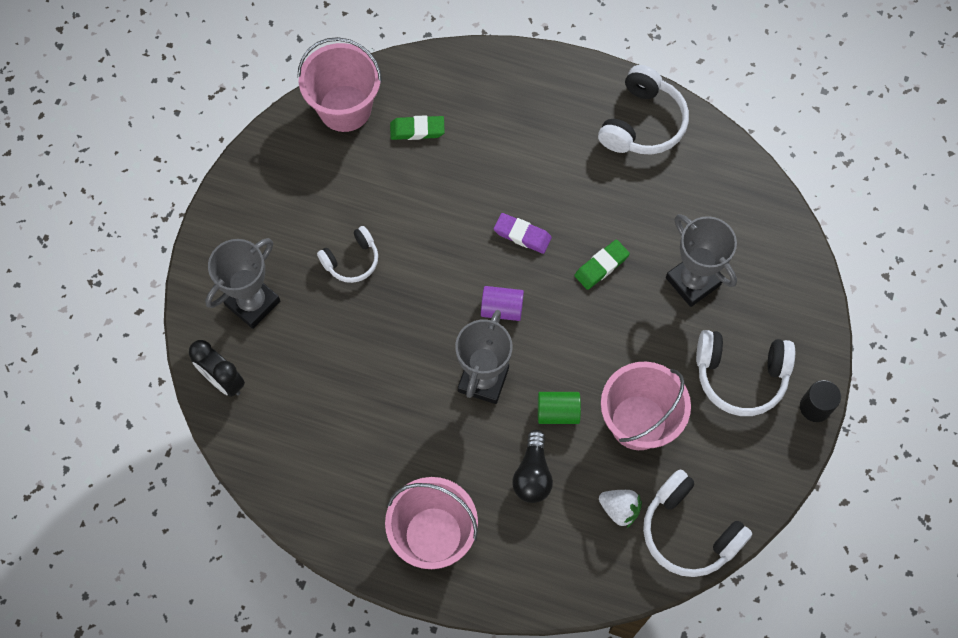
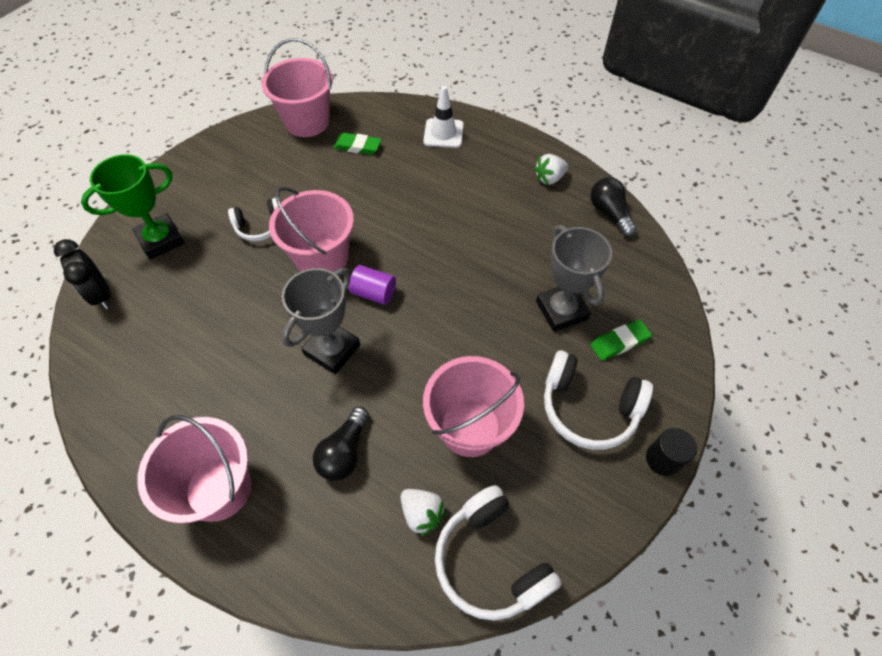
camera: 15 degrees right, 10 degrees down
grey trophy [205,238,280,329] -> green trophy [81,154,185,260]
purple eraser [494,213,552,254] -> none
green cylinder [538,392,581,424] -> none
green eraser [574,239,630,290] -> green eraser moved to [590,319,652,361]
white headphones [598,65,689,155] -> white strawberry [534,154,568,185]
none -> pink bucket [269,187,354,272]
none -> white traffic cone [423,86,464,148]
none -> black light bulb [590,177,637,237]

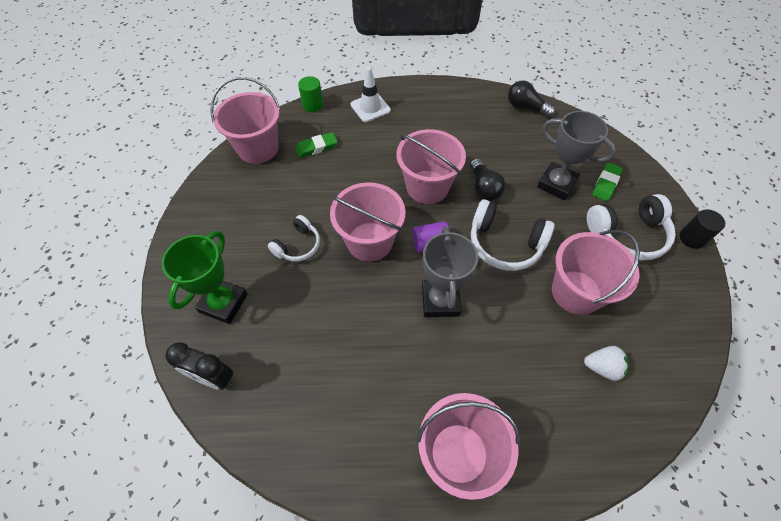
camera: 35 degrees left, 0 degrees up
black light bulb [313,407,369,481] -> black light bulb moved to [470,158,506,201]
white headphones [435,485,562,621] -> white headphones moved to [471,199,554,271]
white strawberry [534,154,568,185] -> none
none -> green cylinder [298,76,323,112]
none -> pink bucket [396,129,466,204]

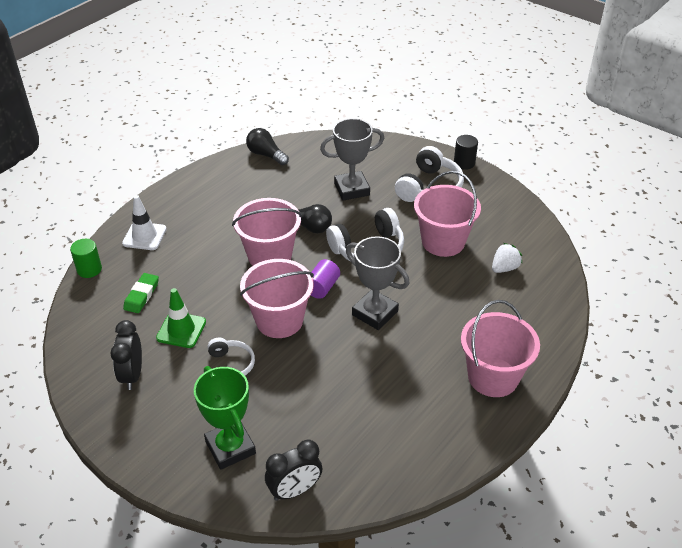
camera: 50 degrees left, 15 degrees down
pink bucket [210,77,280,164] -> none
black light bulb [508,80,555,117] -> black light bulb turned 60 degrees clockwise [246,128,289,165]
green eraser [592,162,623,201] -> none
none -> black clock [111,320,142,390]
none -> green traffic cone [156,288,206,348]

